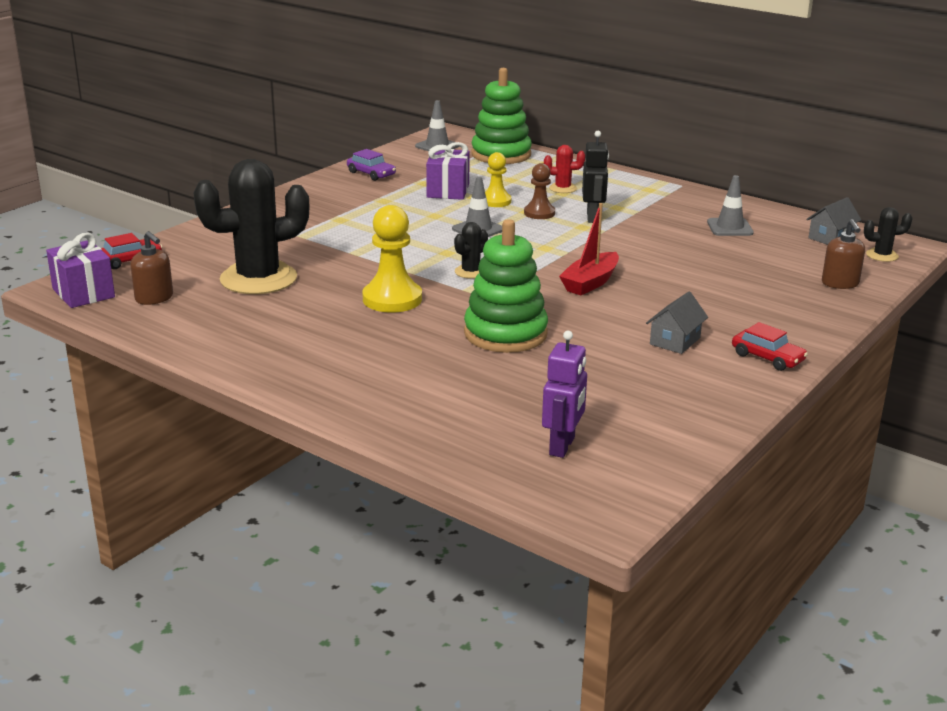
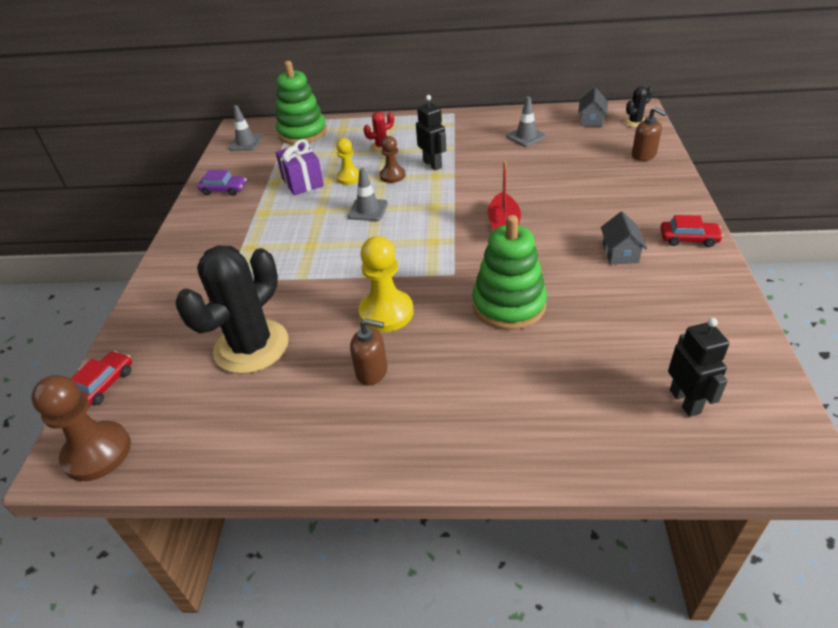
camera: 30 degrees left, 15 degrees up
purple gift [46,233,115,308] -> brown pawn [31,375,131,481]
brown soap dispenser [130,231,173,305] -> brown soap dispenser moved to [350,319,387,385]
black cactus [454,222,488,279] -> none
purple robot [542,331,587,458] -> black robot [668,318,729,417]

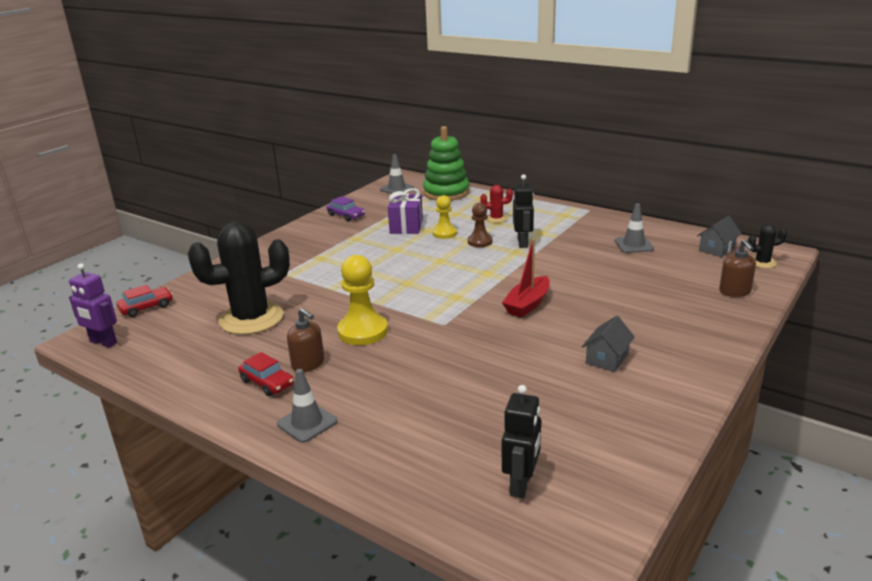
camera: 30 degrees right, 15 degrees down
brown pawn [31,375,131,481] -> purple robot [69,263,117,347]
grey traffic cone [348,168,388,221] -> grey traffic cone moved to [277,369,337,443]
green stacking toy [472,215,547,330] -> none
red car [660,215,723,247] -> red car moved to [238,352,294,396]

